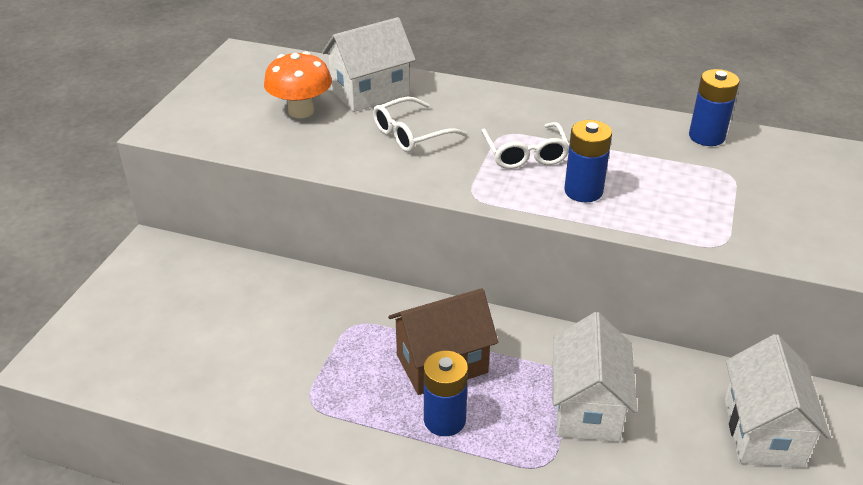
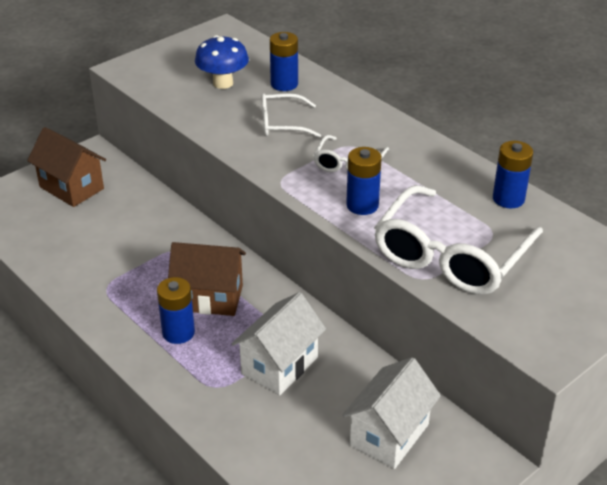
camera: 30 degrees right, 0 degrees up
orange mushroom [264,51,332,118] -> blue mushroom [195,35,249,89]
white house [322,17,416,112] -> blue battery [270,32,298,91]
none -> brown house [27,127,106,207]
none -> white glasses [374,185,543,295]

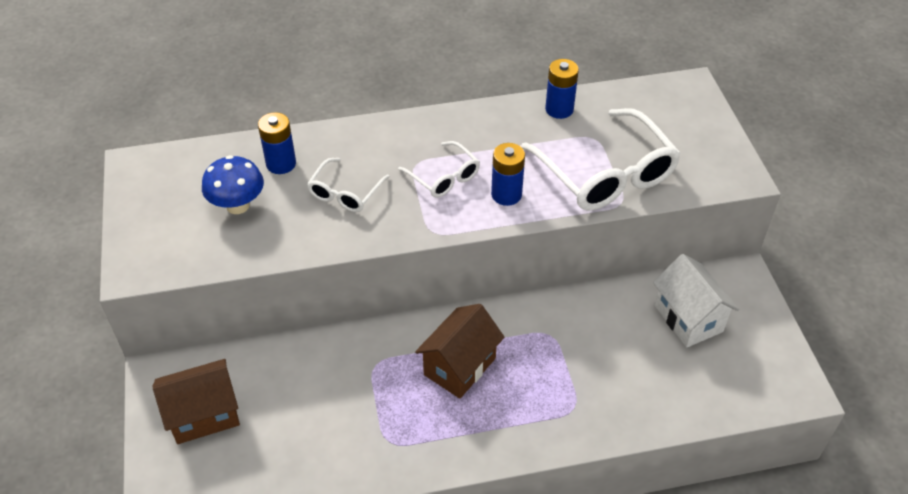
camera: 60 degrees left, 10 degrees up
blue battery [157,277,195,344] -> none
white house [232,292,326,395] -> none

